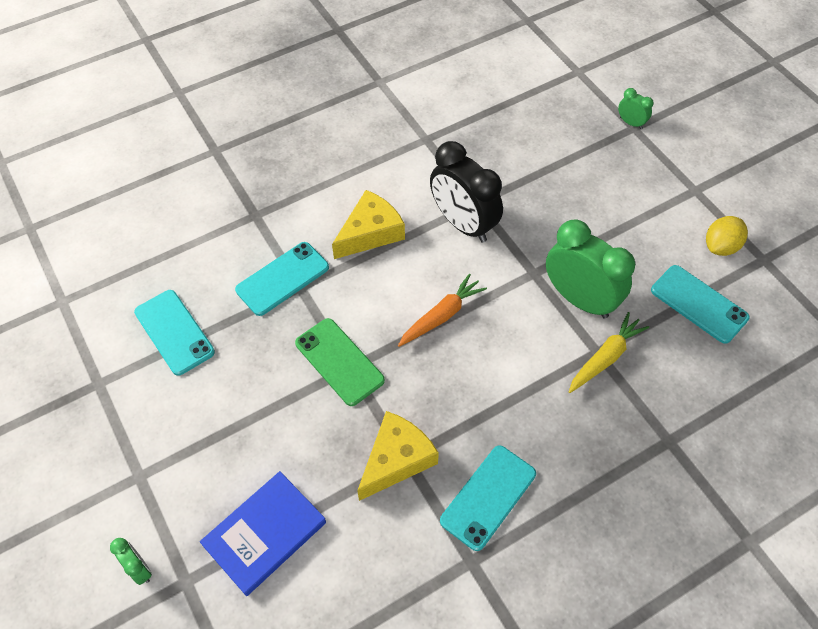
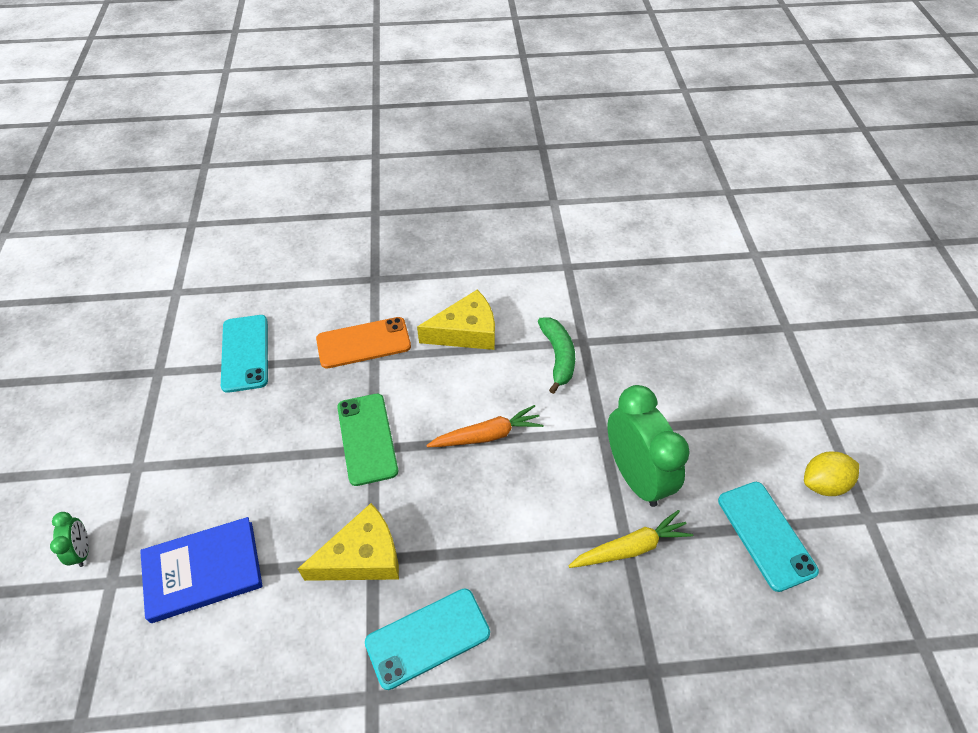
camera: 25 degrees right, 5 degrees down
turquoise phone [235,242,329,316] -> orange phone [316,317,411,368]
black clock [430,141,503,242] -> green banana [538,317,575,394]
green clock [618,88,654,129] -> none

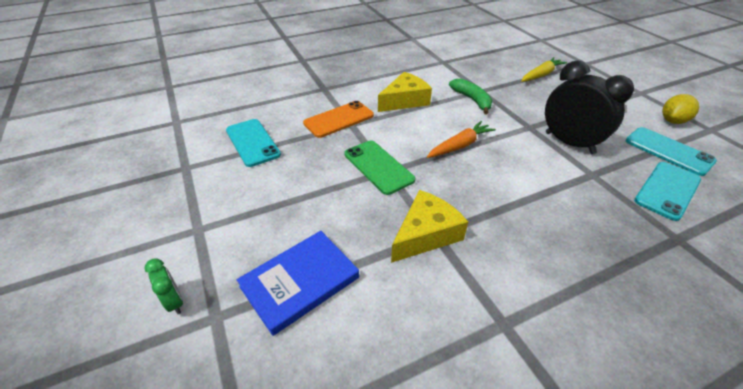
camera: 20 degrees left, 10 degrees down
turquoise phone [365,588,490,690] -> turquoise phone moved to [634,162,701,221]
yellow carrot [568,510,693,568] -> yellow carrot moved to [521,57,567,82]
green clock [608,385,690,507] -> black clock [545,61,634,154]

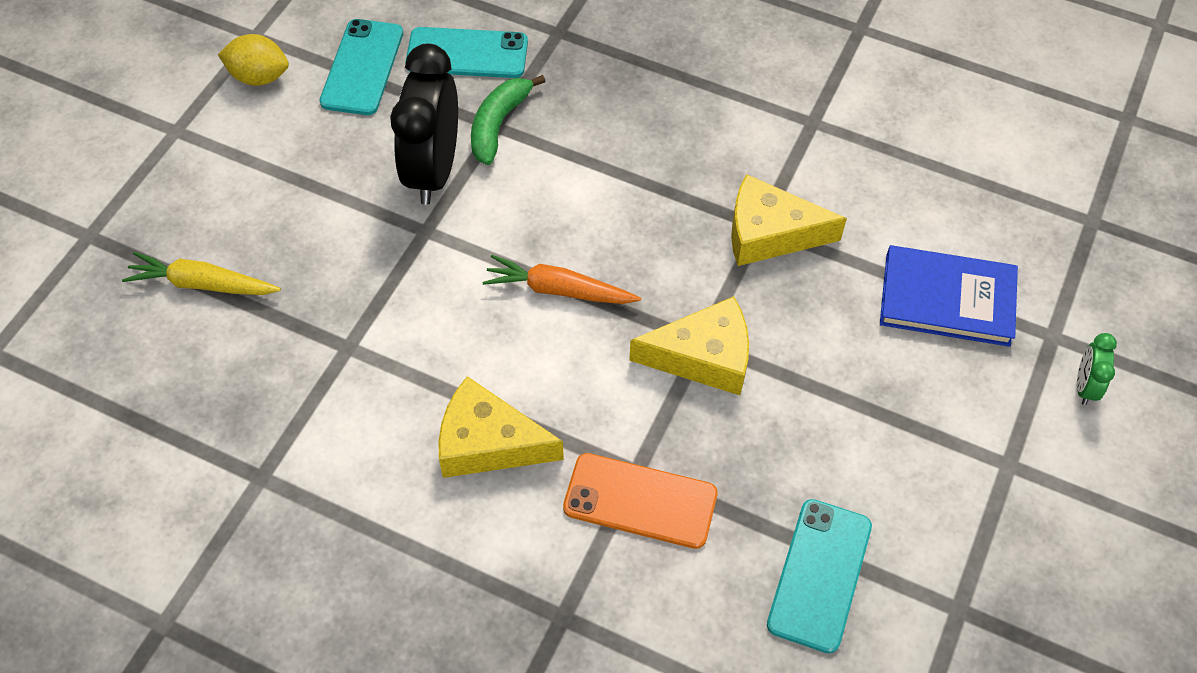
camera: 130 degrees left, 15 degrees up
green phone [344,140,415,195] -> yellow cheese [629,296,749,395]
green banana [449,79,492,115] -> green banana moved to [471,75,546,165]

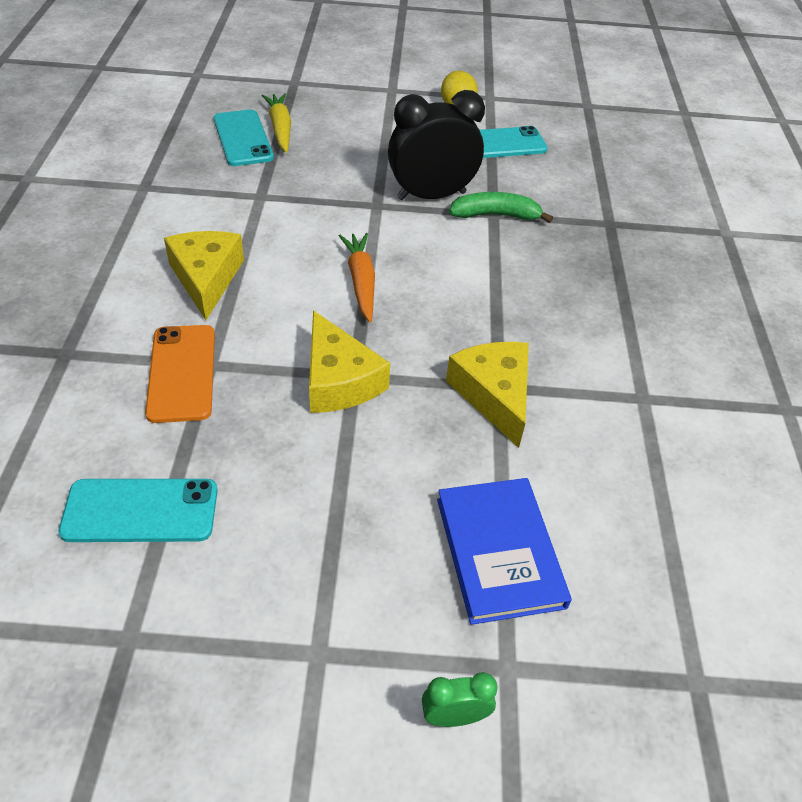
camera: 65 degrees right, 10 degrees down
turquoise phone [405,27,528,78] -> turquoise phone moved to [214,110,274,166]

